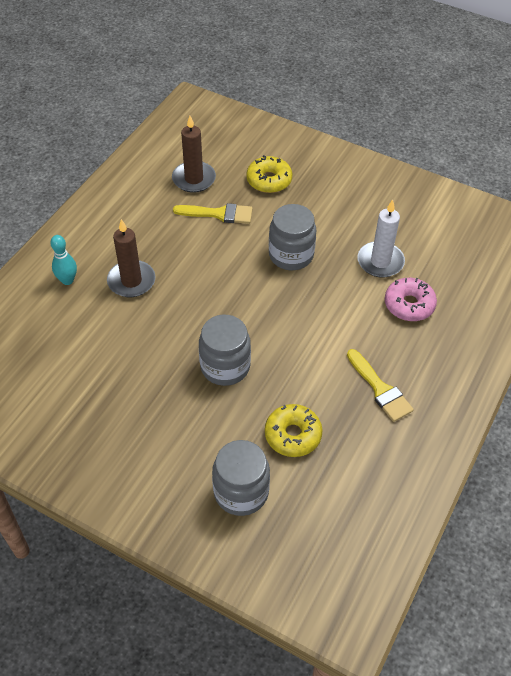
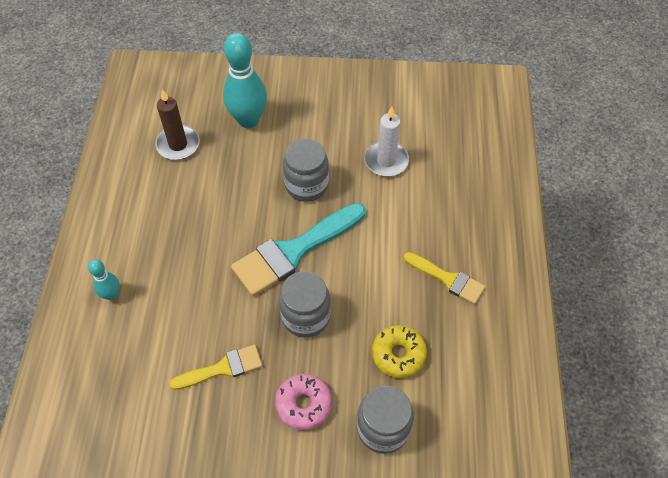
camera: 25 degrees left, 5 degrees up
brown candle [107,219,155,297] -> none
yellow brush [173,203,253,224] -> yellow brush moved to [169,345,262,390]
yellow donut [246,155,292,193] -> turquoise bowling pin [223,33,267,128]
pink donut [385,278,437,321] -> pink donut moved to [275,374,332,430]
none -> turquoise brush [231,203,366,296]

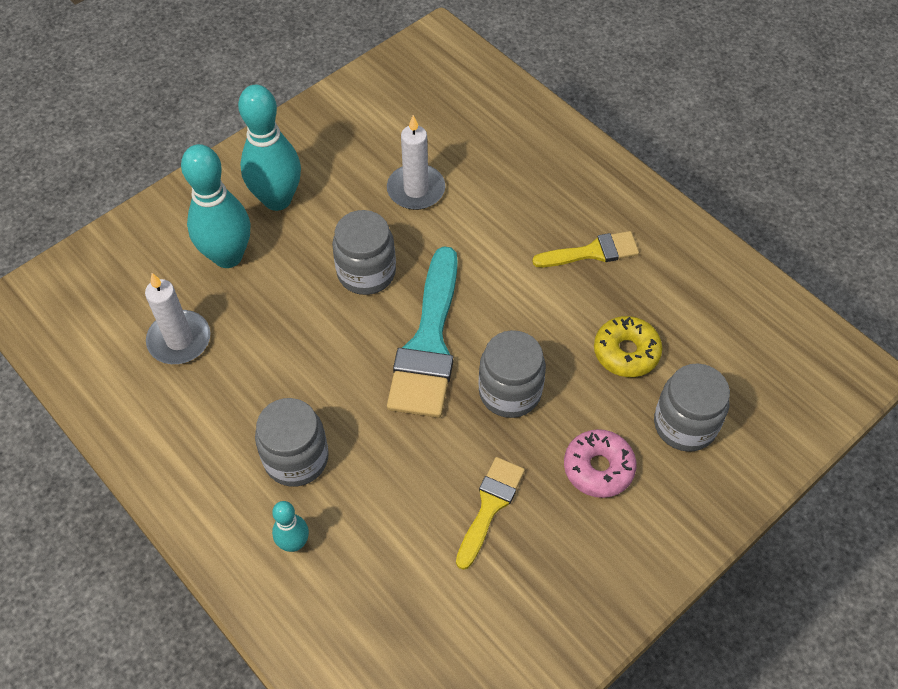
camera: 45 degrees left, 0 degrees up
brown candle [155,89,200,160] -> white candle [145,273,211,364]
none -> turquoise bowling pin [238,85,301,211]
none -> grey jar [255,398,329,487]

